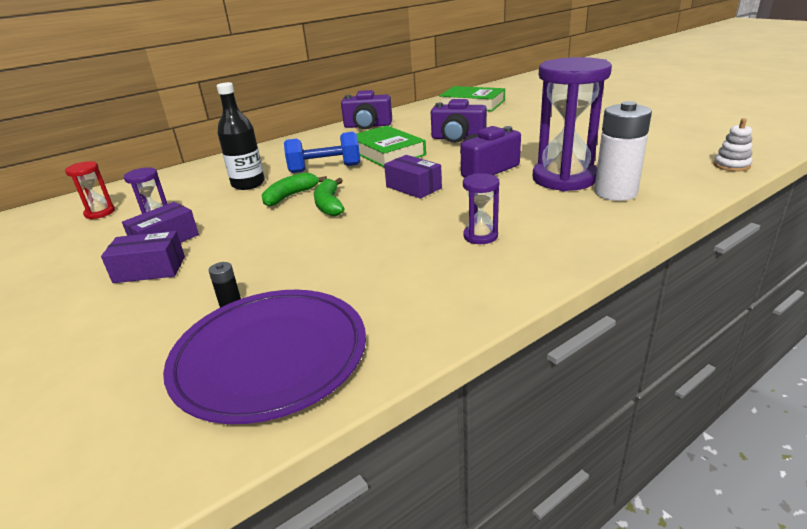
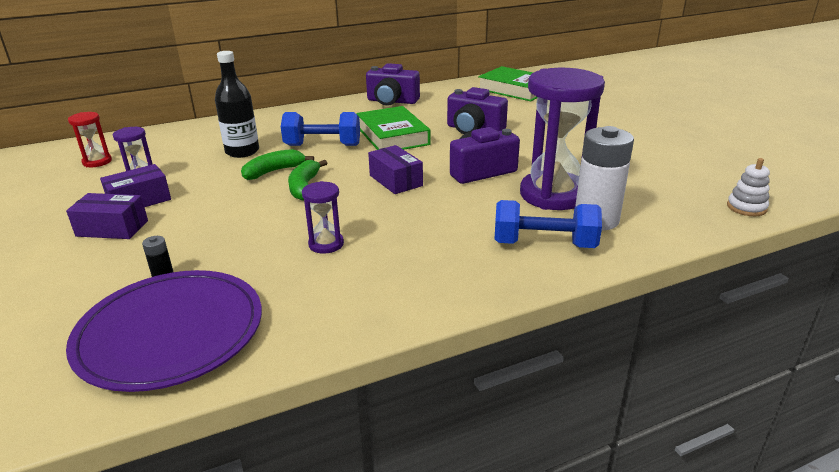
camera: 10 degrees right, 0 degrees up
purple hourglass [463,173,499,244] -> purple hourglass moved to [302,181,344,254]
none -> blue dumbbell [495,200,602,248]

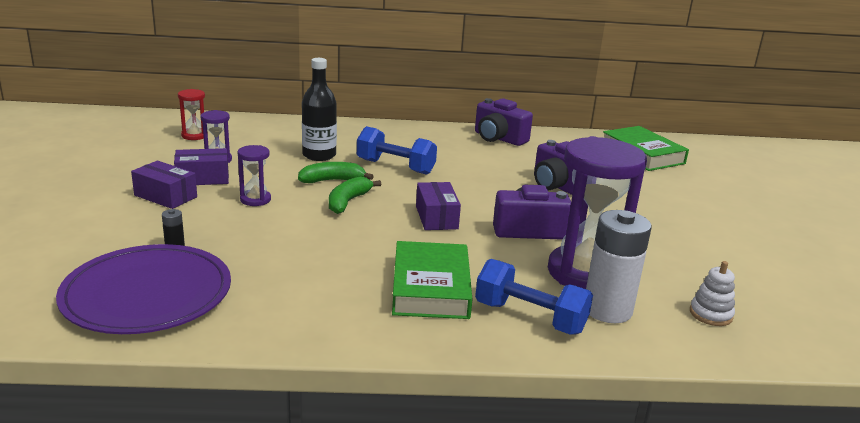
camera: 20 degrees right, 5 degrees down
purple hourglass [302,181,344,254] -> purple hourglass moved to [238,145,271,206]
green book [356,106,431,150] -> green book moved to [392,241,473,319]
white stacking toy [727,158,770,216] -> white stacking toy moved to [690,261,735,326]

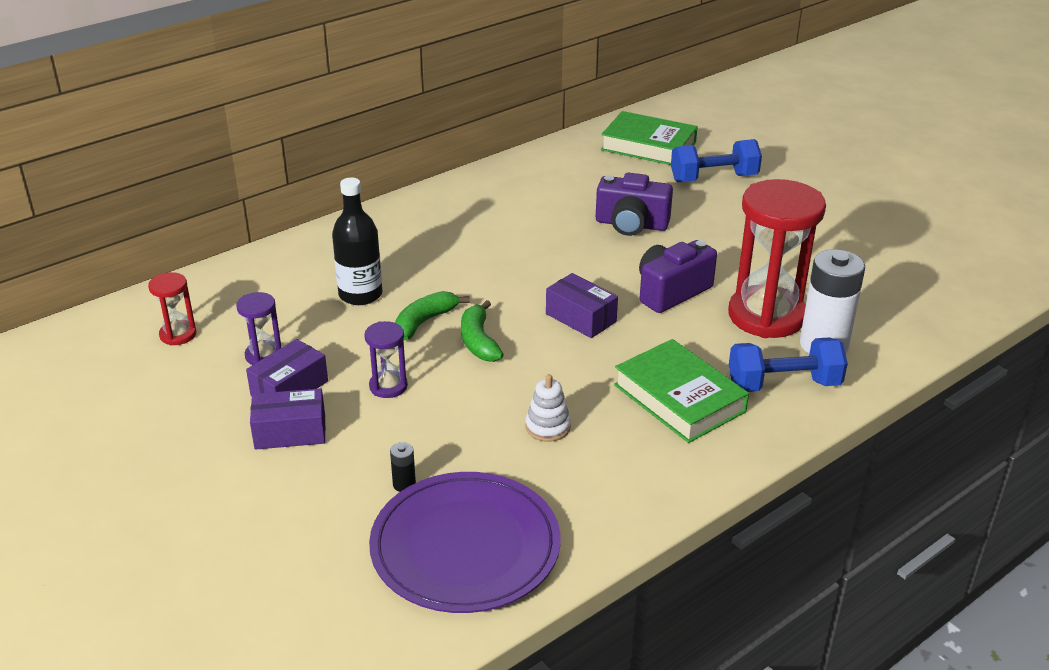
camera: 35 degrees left, 10 degrees up
blue dumbbell [357,126,437,175] -> blue dumbbell moved to [671,139,762,182]
purple camera [475,98,533,146] -> none
purple hourglass [548,136,647,289] -> red hourglass [728,179,826,338]
white stacking toy [690,261,735,326] -> white stacking toy moved to [525,374,571,442]

